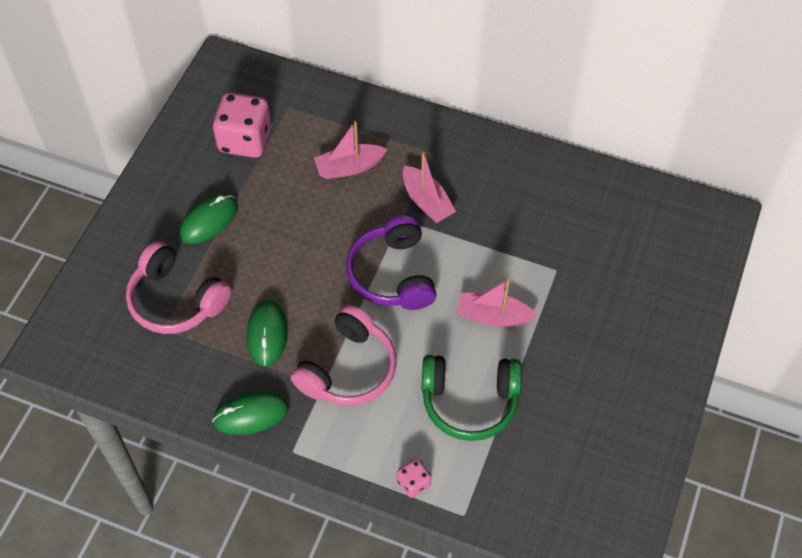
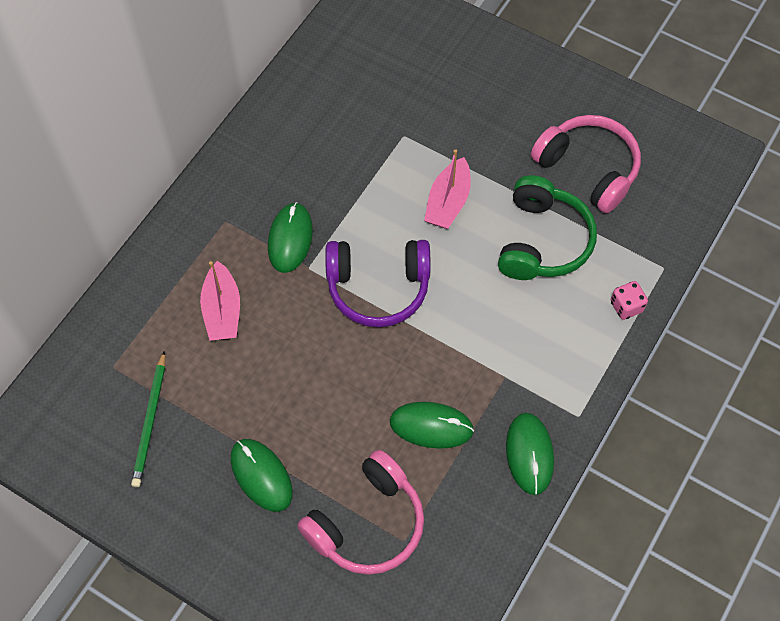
camera: 80 degrees left, 5 degrees up
pink dice [212,92,271,158] -> green pencil [131,351,165,487]
pink headphones [291,305,397,406] -> pink headphones moved to [531,115,641,213]
pink boat [403,152,456,223] -> green mouse [268,202,313,273]

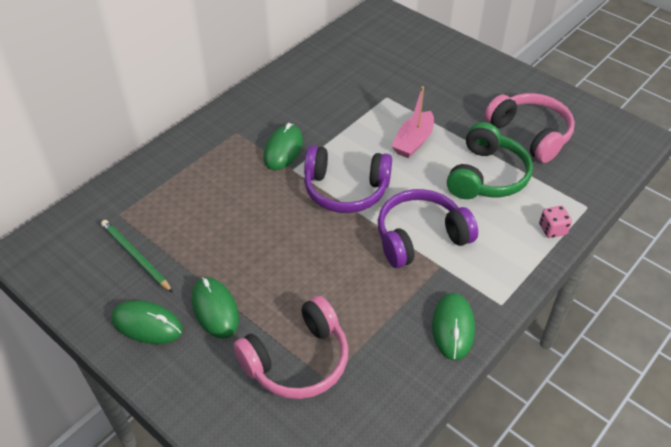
camera: 10 degrees right, 15 degrees down
green pencil [131,351,165,487] -> green pencil turned 120 degrees clockwise [101,220,173,292]
pink boat [200,261,240,341] -> none
green mouse [390,402,474,449] -> green mouse moved to [111,300,183,344]
none -> purple headphones [378,189,478,268]

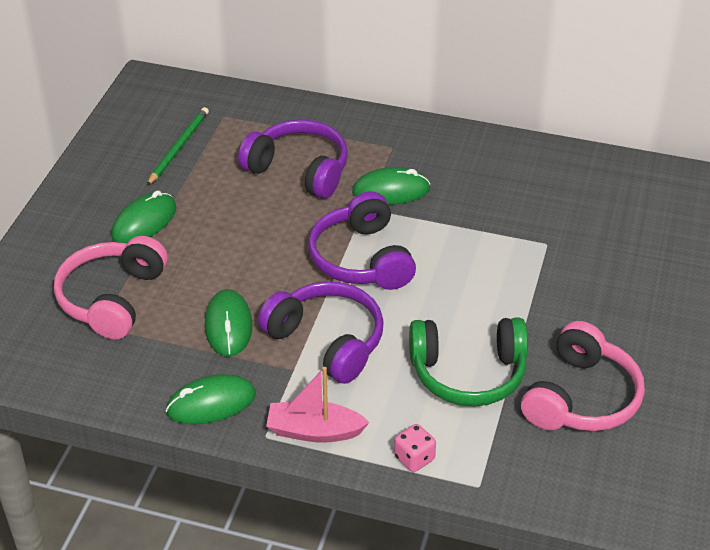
camera: 65 degrees right, 5 degrees down
green mouse [111,300,183,344] -> green mouse moved to [204,289,252,357]
pink headphones [233,296,348,399] -> pink headphones turned 75 degrees clockwise [54,236,168,340]
pink boat [391,86,434,158] -> pink boat moved to [266,367,370,443]
none -> purple headphones [238,119,348,199]

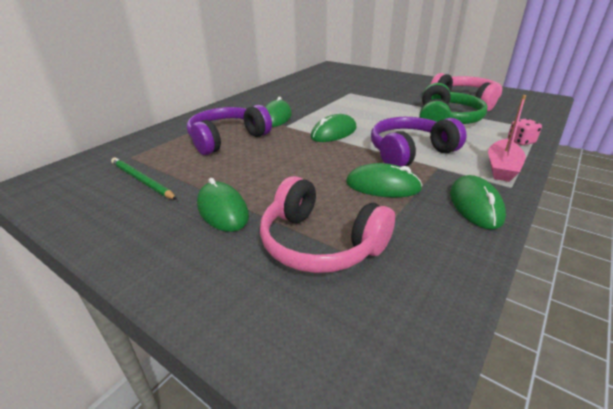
camera: 70 degrees left, 10 degrees down
purple headphones [308,191,416,290] -> green mouse [311,114,357,142]

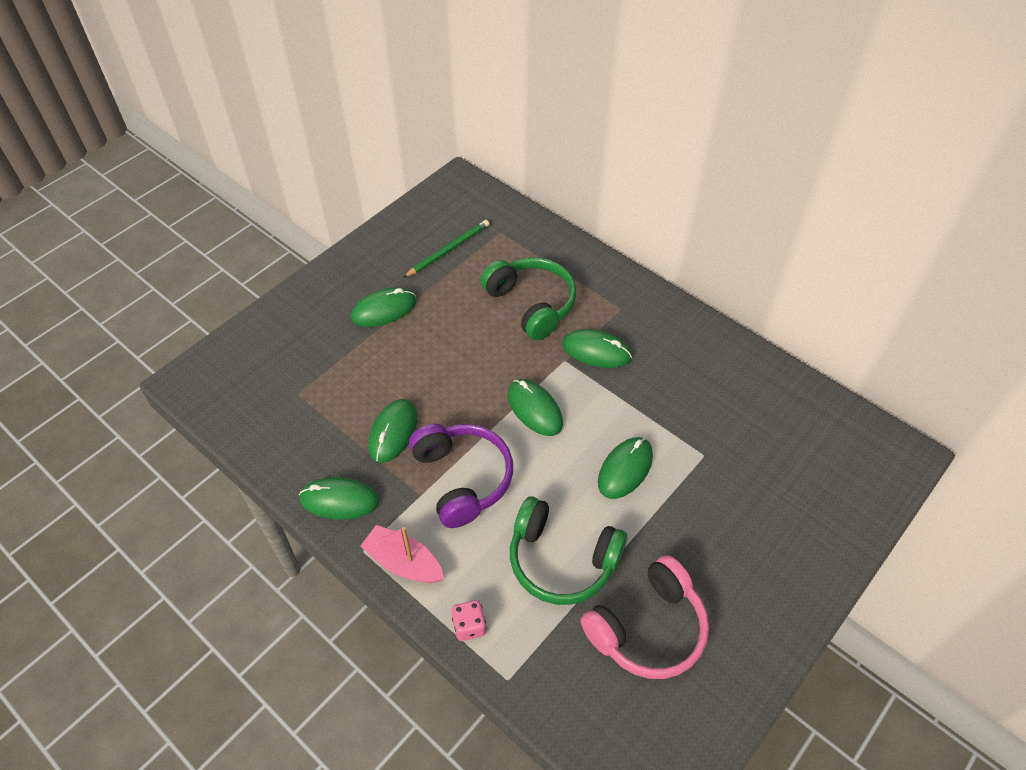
camera: 95 degrees right, 20 degrees up
purple headphones [187,105,272,155] -> green headphones [480,257,576,340]
pink headphones [260,176,395,273] -> none
none -> green mouse [598,437,653,499]

